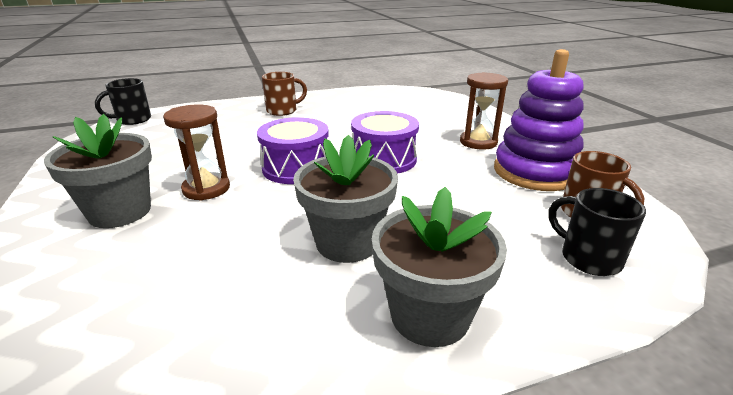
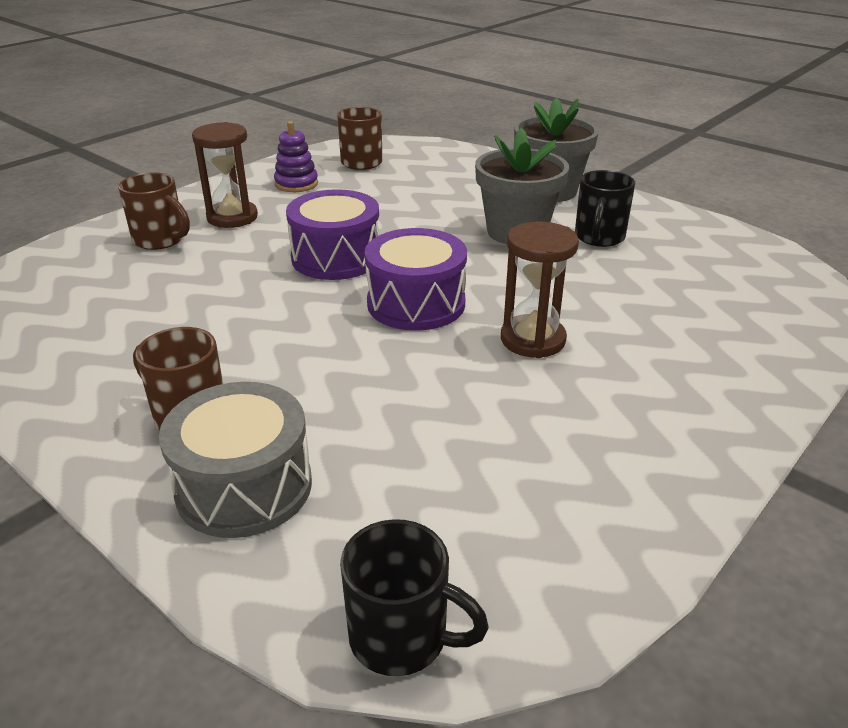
camera: 120 degrees left, 5 degrees up
grey flower pot [44,114,152,228] -> none
purple stacking toy [494,49,584,191] -> purple stacking toy [274,121,318,192], size x0.49
black mug [548,188,646,276] -> black mug moved to [575,170,635,247]
none -> brown mug [118,173,190,250]
none -> grey drum [159,382,312,538]

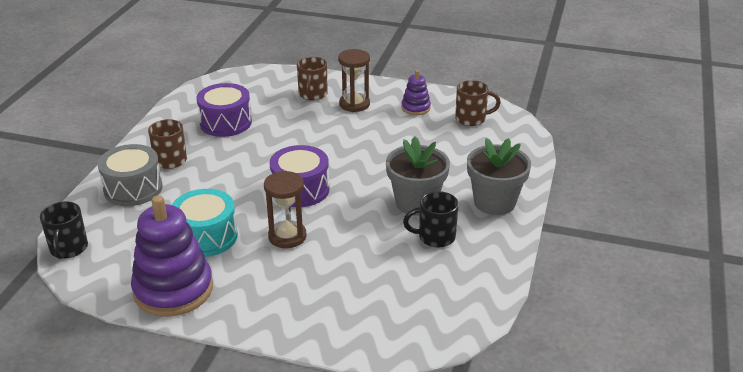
camera: 65 degrees right, 0 degrees up
purple drum [286,189,379,280] -> purple drum moved to [196,83,252,137]
none -> purple stacking toy [131,195,213,317]
none -> turquoise drum [172,189,238,257]

